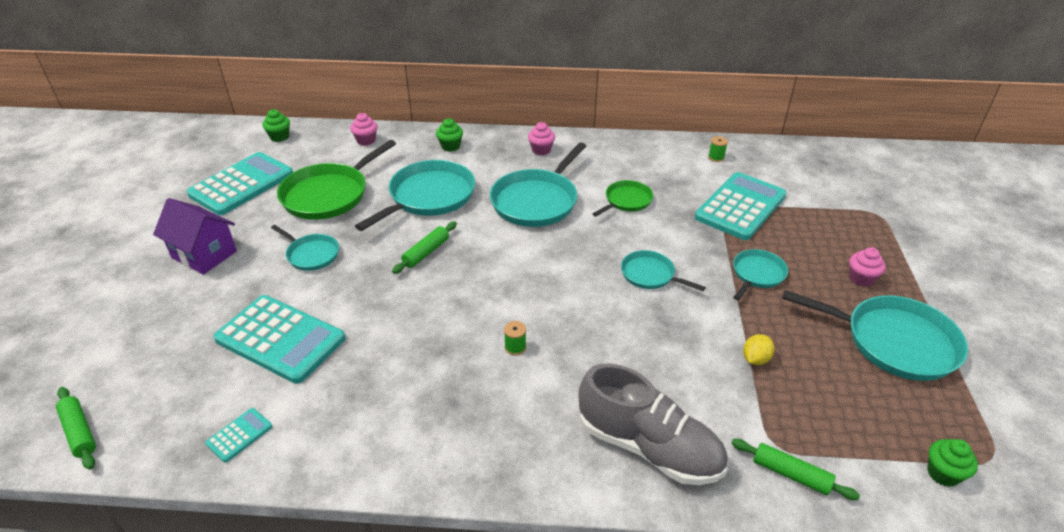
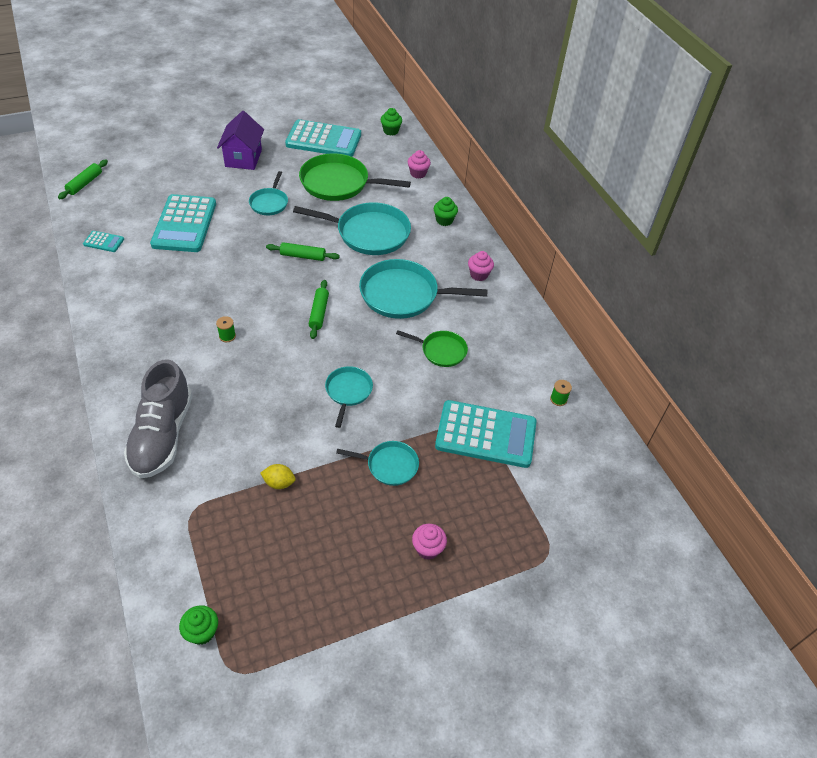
camera: 60 degrees right, 10 degrees up
green rolling pin [731,439,860,500] -> green rolling pin moved to [309,280,329,339]
turquoise pan [782,290,968,381] -> none

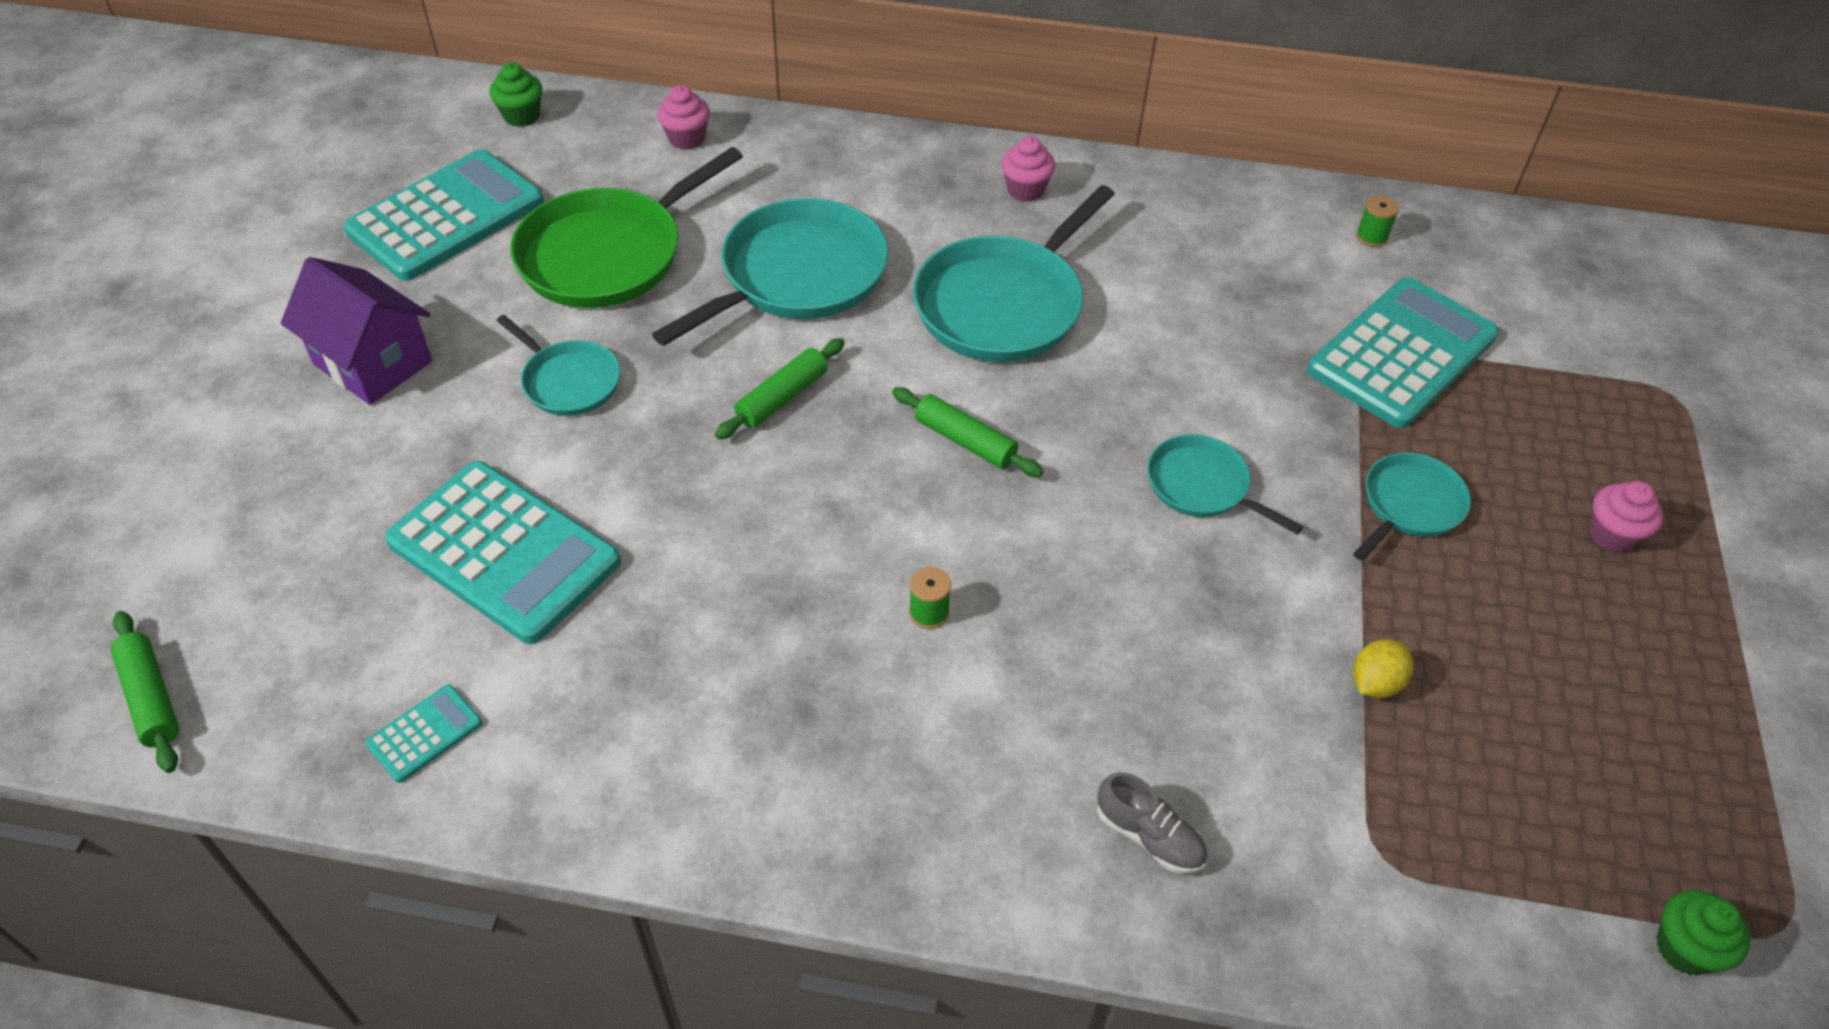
camera: 55 degrees left, 0 degrees up
grey shoe [124,359,193,479] -> grey shoe [1097,772,1207,874], size x0.44
green pan [396,330,468,367] -> none
green cupcake [434,197,458,226] -> none

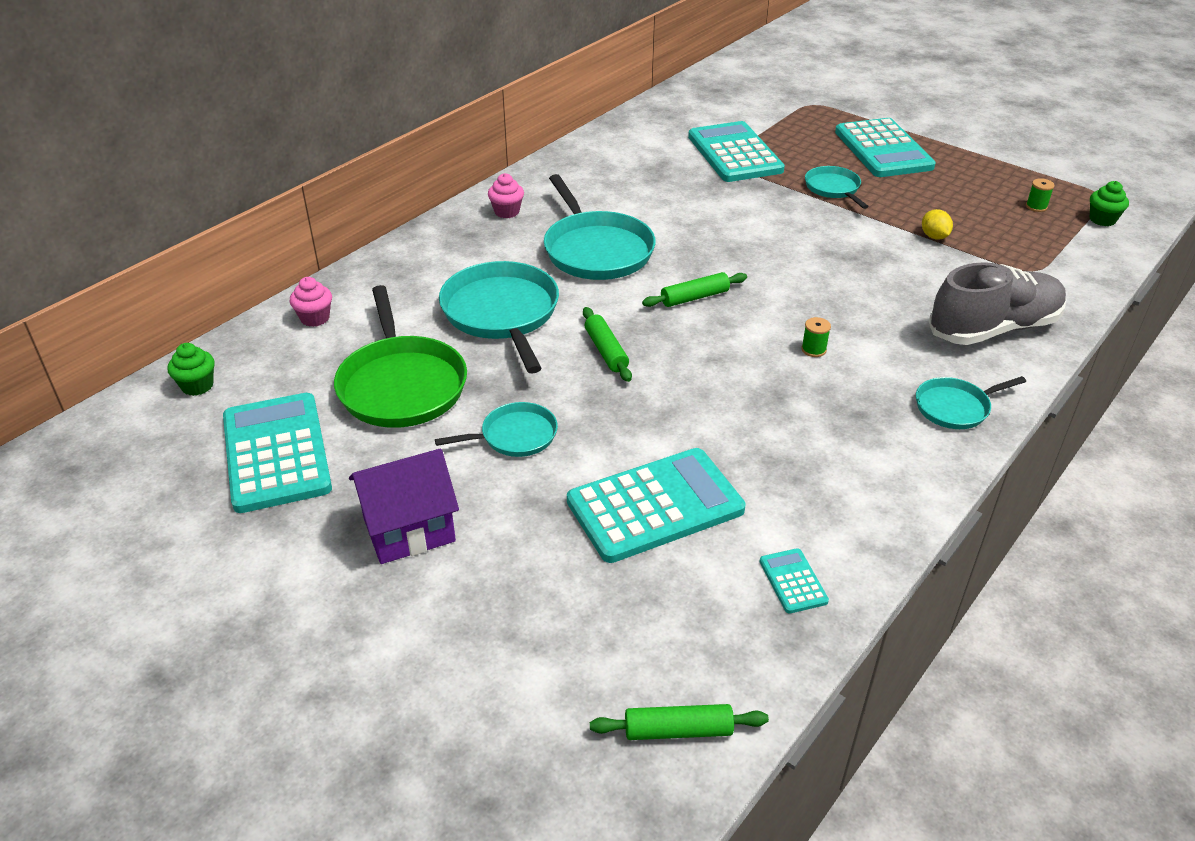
camera: 60 degrees left, 10 degrees down
grey shoe [1097,772,1207,874] -> grey shoe [929,262,1067,345], size x2.29
turquoise pan [1147,434,1303,535] -> turquoise pan moved to [916,376,1026,429]
green spool [1356,195,1399,247] -> green spool moved to [1026,178,1055,212]
pink cupcake [1589,481,1663,553] -> turquoise calculator [835,118,936,177]

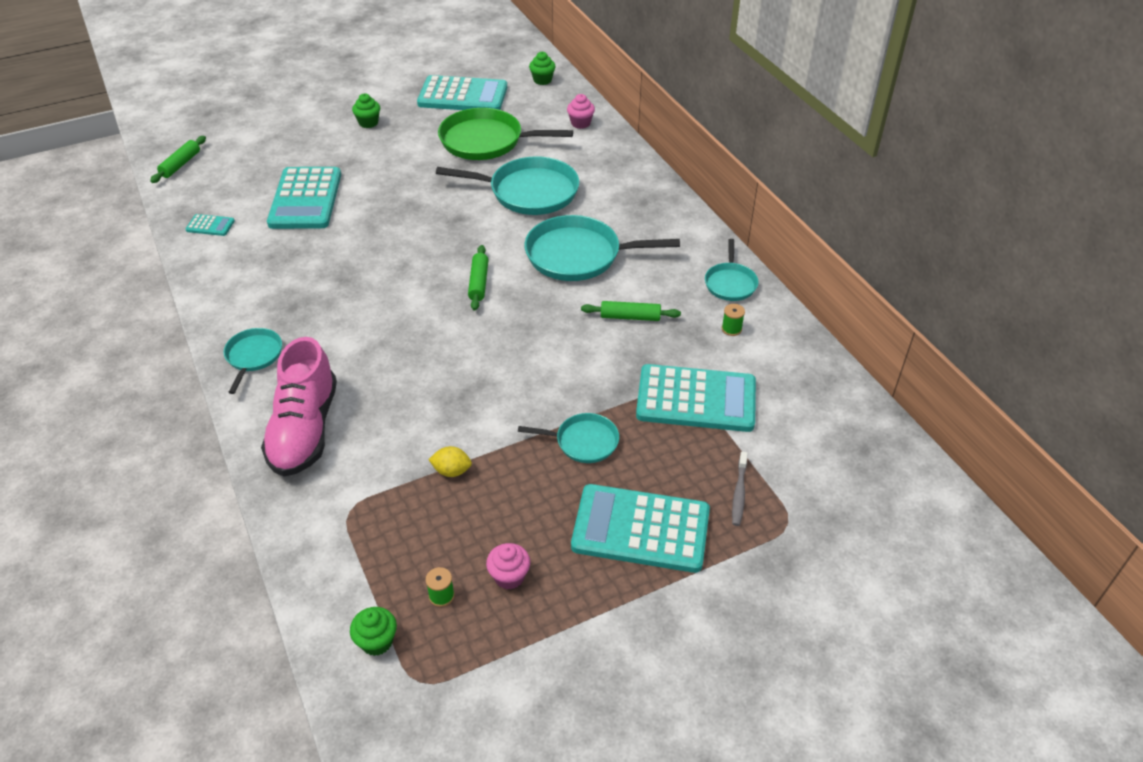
camera: 115 degrees right, 5 degrees up
purple house [349,449,459,564] -> green cupcake [352,94,380,128]
turquoise pan [435,402,558,457] -> turquoise pan moved to [705,239,759,301]
pink cupcake [488,173,524,218] -> pink cupcake moved to [486,543,530,590]
green rolling pin [583,307,632,382] -> green rolling pin moved to [581,301,681,321]
green spool [801,317,831,357] -> green spool moved to [722,304,745,336]
grey shoe [929,262,1067,345] -> pink shoe [261,337,337,477]
none -> grey toothbrush [732,452,748,526]

